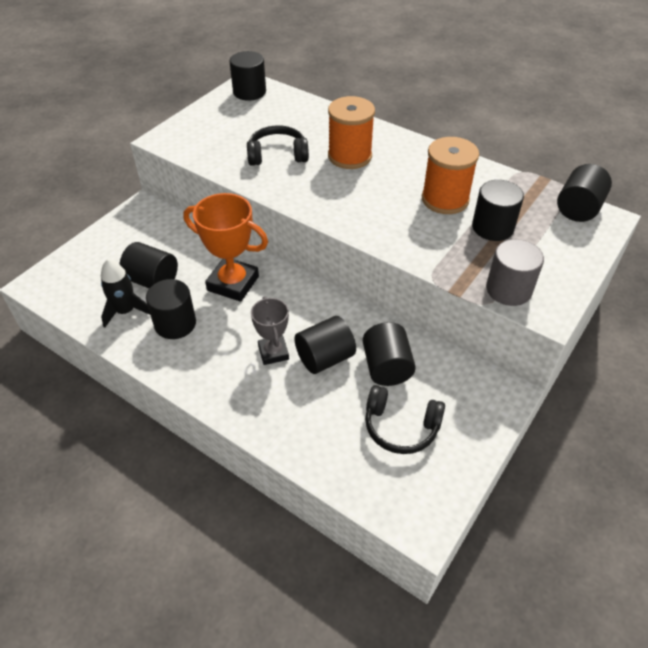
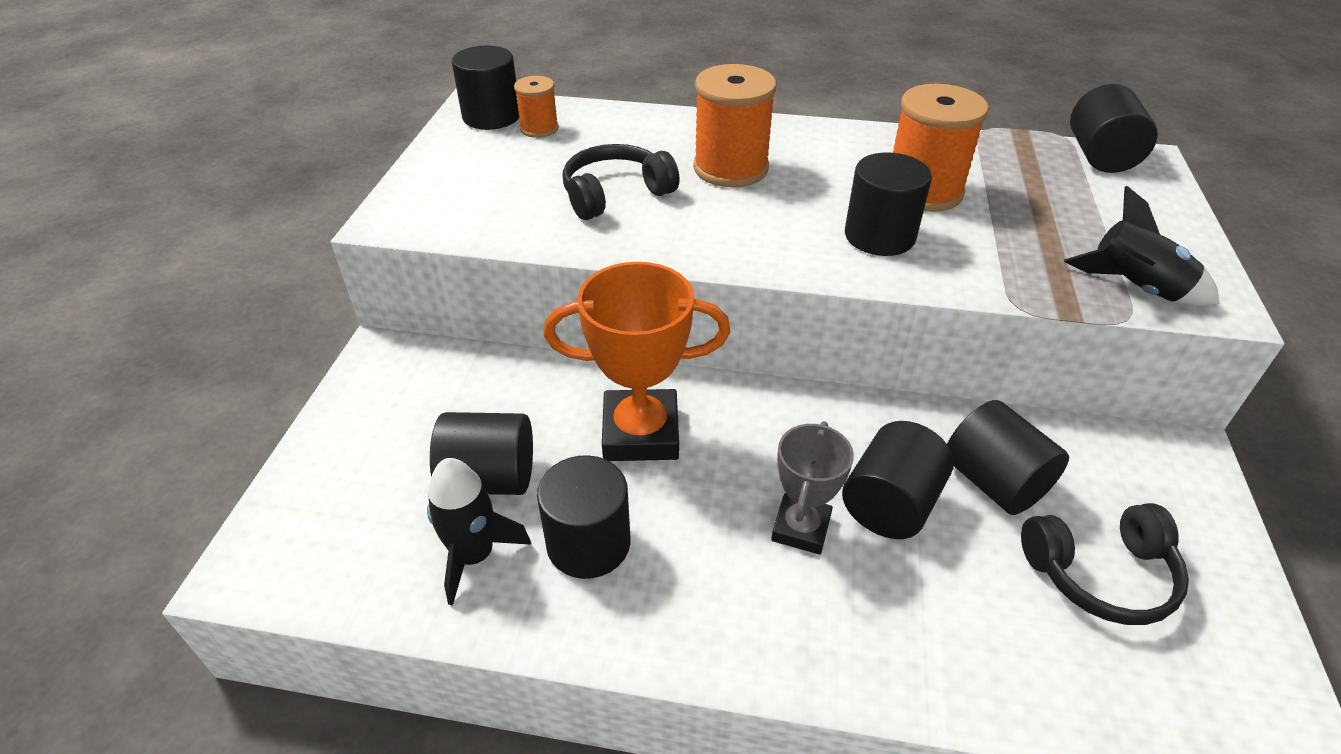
camera: 25 degrees left, 5 degrees down
grey trophy [251,296,289,365] -> grey trophy turned 60 degrees clockwise [771,421,854,555]
black cylinder [472,180,524,241] -> black cylinder moved to [845,153,932,256]
grey cylinder [486,239,544,306] -> black rocket [1064,186,1220,306]
none -> orange spool [514,76,559,138]

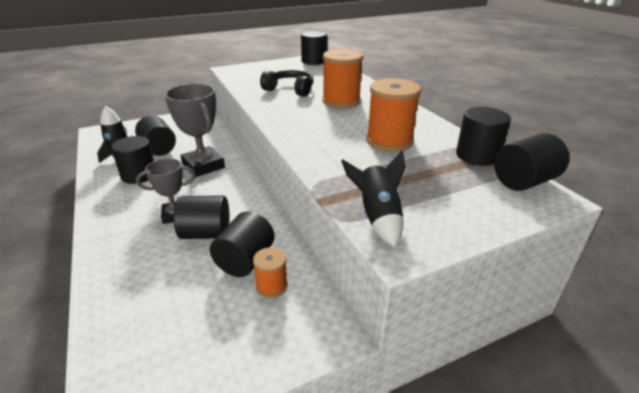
camera: 55 degrees right, 10 degrees down
orange spool [514,76,559,138] -> orange spool moved to [253,247,288,298]
orange trophy [544,262,730,461] -> grey trophy [165,84,225,177]
black cylinder [845,153,932,256] -> black cylinder moved to [456,107,511,166]
black headphones [1021,503,1189,625] -> none

